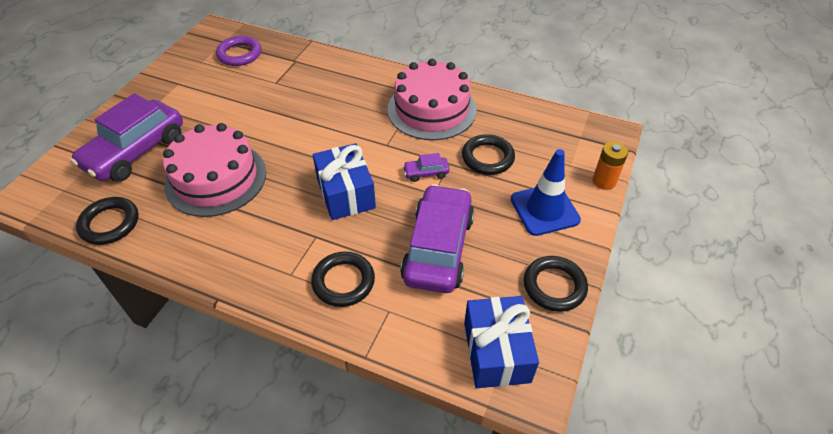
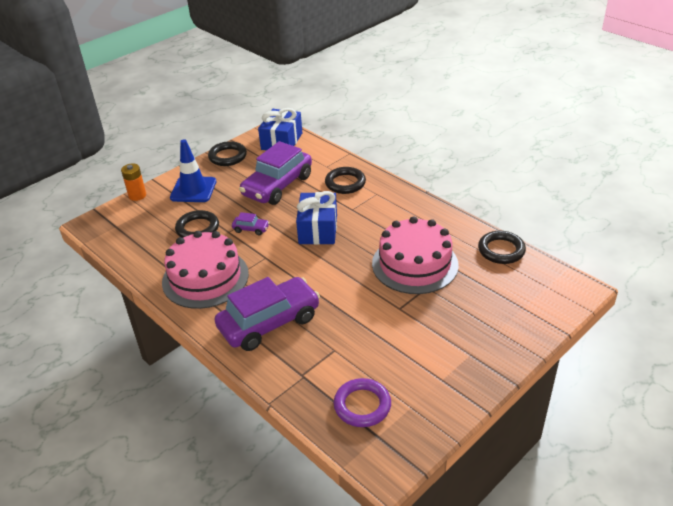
camera: 155 degrees left, 10 degrees down
purple car [70,93,183,182] -> purple car moved to [215,277,320,351]

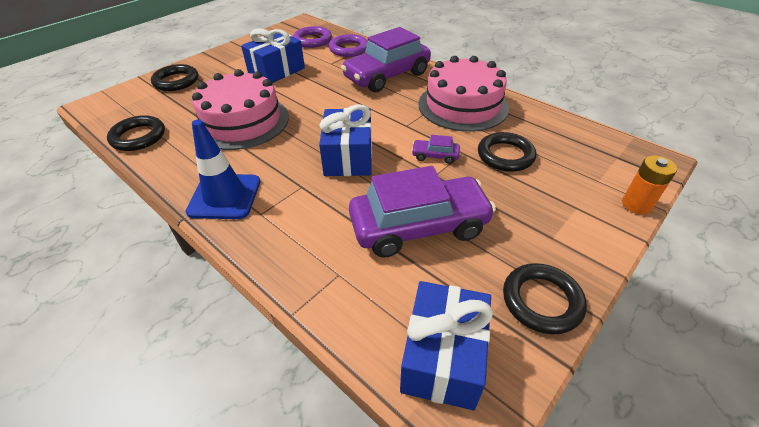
camera: 175 degrees right, 5 degrees up
blue traffic cone [170,139,216,202] -> blue traffic cone moved to [185,120,260,219]
purple car [239,141,312,205] -> purple car turned 45 degrees clockwise [349,166,496,258]
black ring [325,167,366,194] -> black ring moved to [151,64,198,91]
none -> blue gift [241,28,305,83]
none -> purple ring [329,34,368,57]

